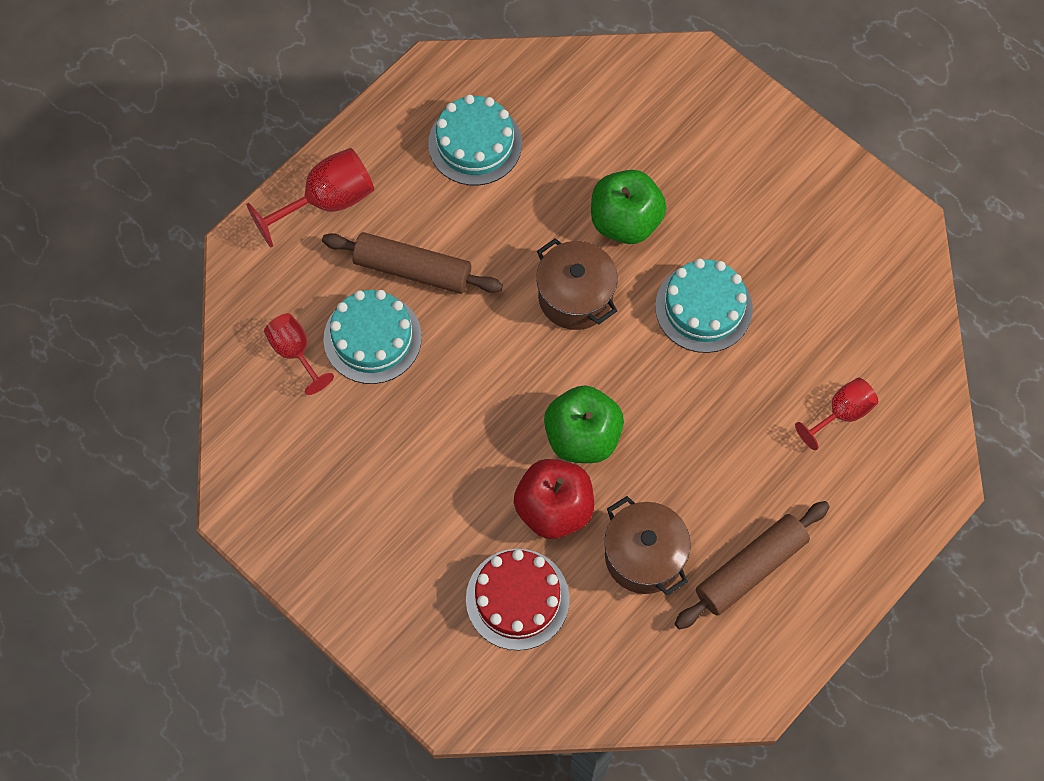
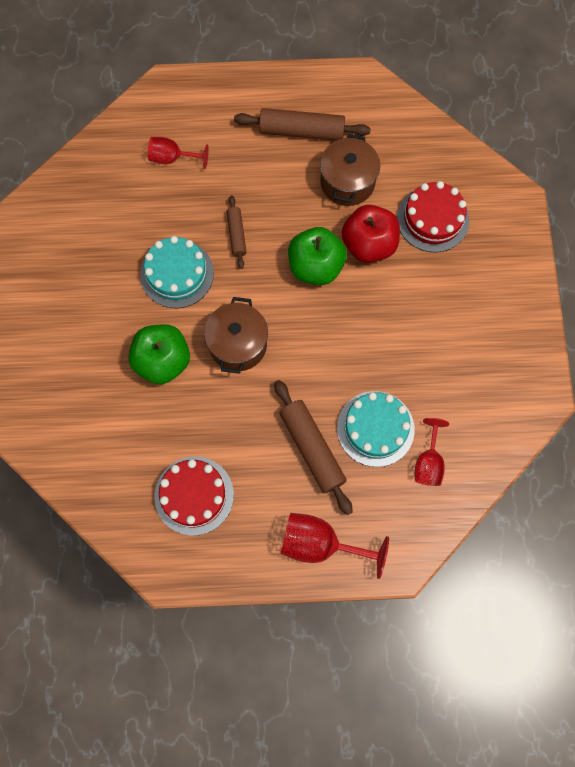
camera: 135 degrees left, 5 degrees up
turquoise cake [428,94,522,186] -> red cake [154,457,234,536]
none -> brown rolling pin [227,195,247,269]

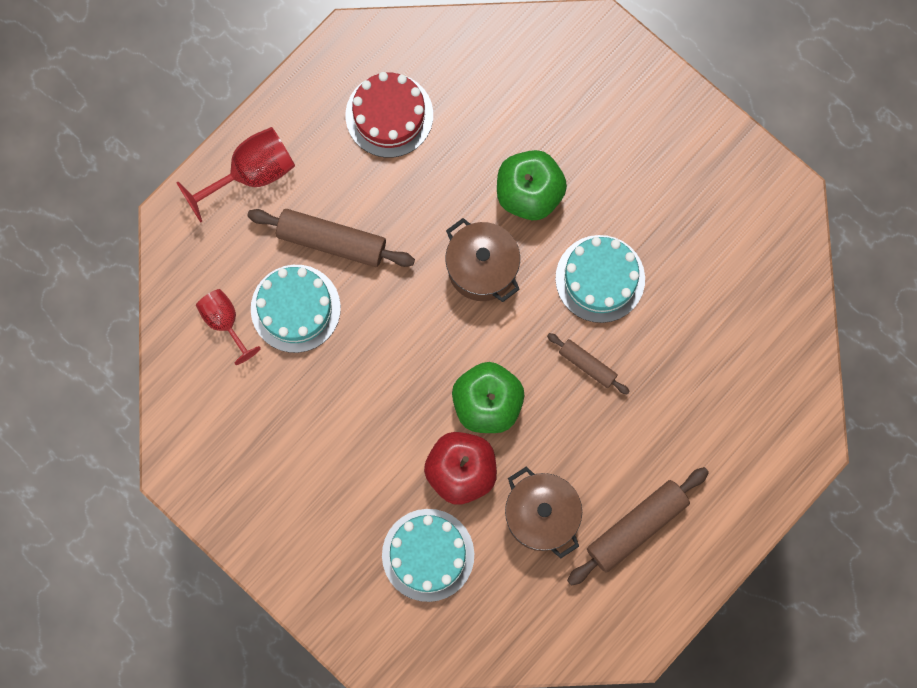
camera: 135 degrees right, 5 degrees up
red goblet [148,137,209,169] -> none
red cake [397,181,469,253] -> turquoise cake [382,509,474,602]

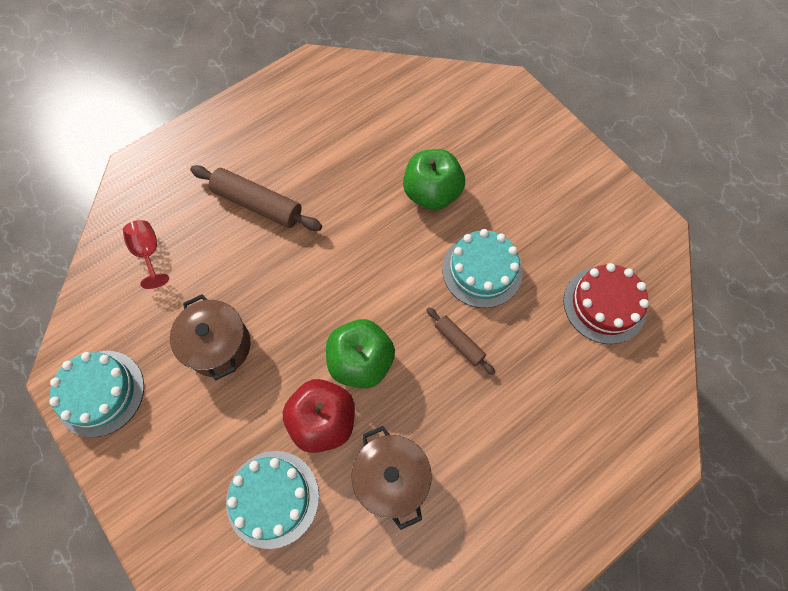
camera: 10 degrees right, 10 degrees down
red goblet [176,127,295,222] -> none
turquoise cake [251,265,341,353] -> turquoise cake moved to [49,351,144,437]
red cake [345,72,433,158] -> red cake moved to [564,263,649,344]
brown pot [445,218,520,302] -> brown pot moved to [170,294,251,381]
brown rolling pin [567,467,709,586] -> none

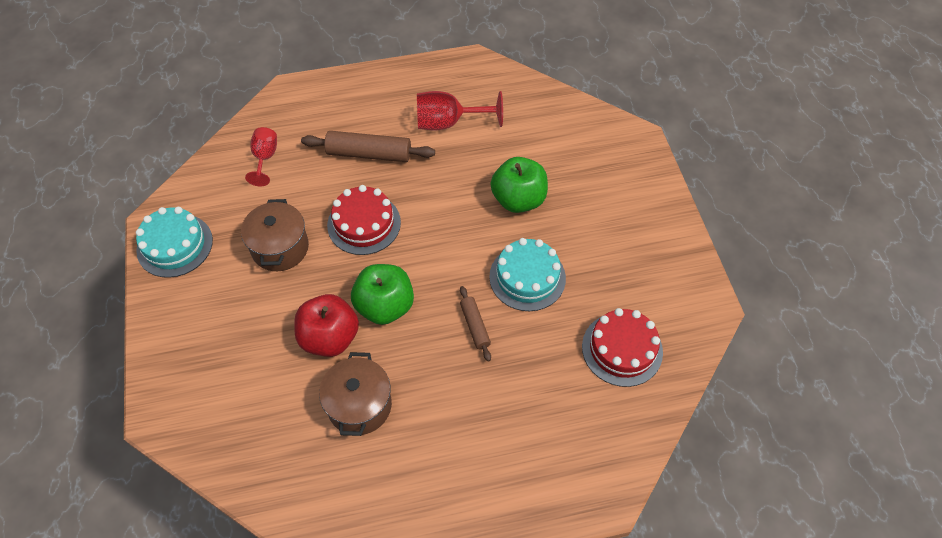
camera: 25 degrees right, 10 degrees down
brown rolling pin [190,165,322,231] -> brown rolling pin turned 45 degrees counterclockwise [301,131,435,162]
turquoise cake [226,451,319,549] -> none
none -> red cake [327,185,401,255]
none -> red goblet [417,91,503,130]

